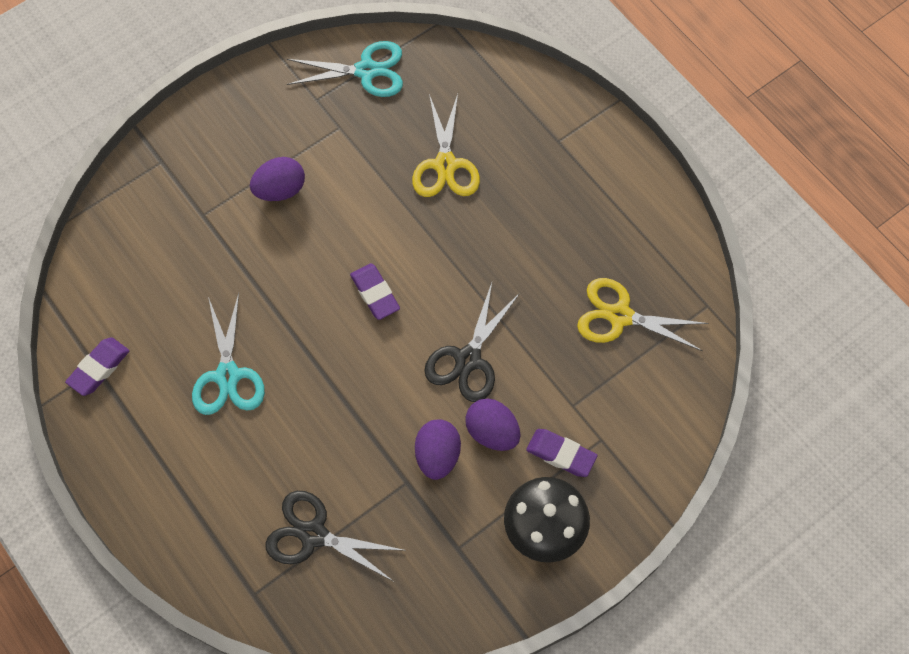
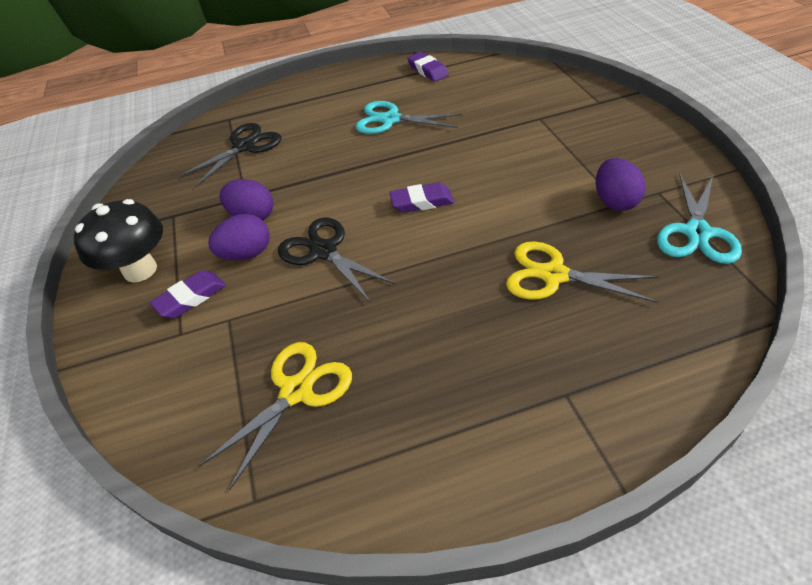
camera: 115 degrees right, 20 degrees down
purple egg [250,157,305,201] -> purple egg moved to [596,158,646,211]

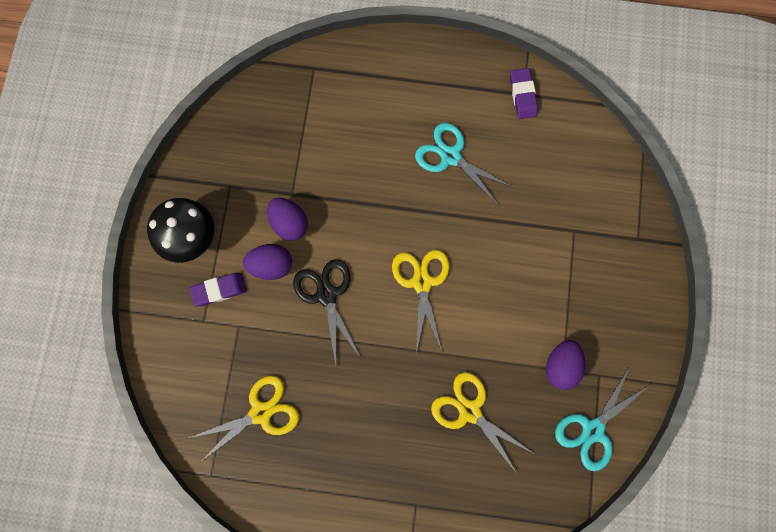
camera: 20 degrees right, 30 degrees up
black scissors [178,123,281,187] -> none
purple eraser [389,182,454,213] -> yellow scissors [392,250,450,353]

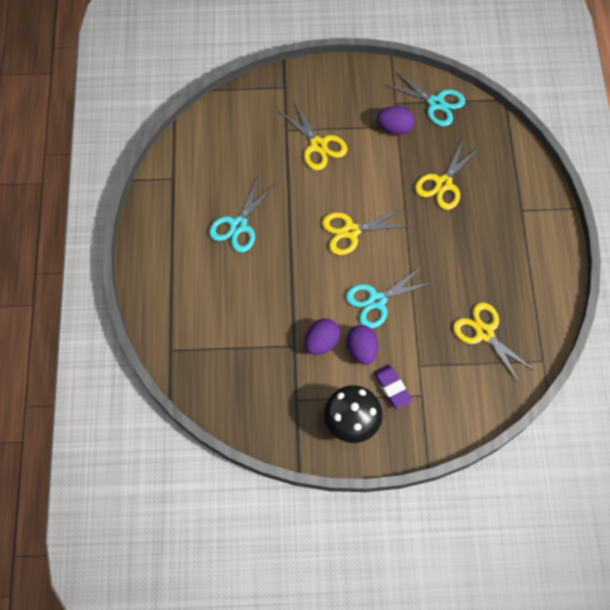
camera: 100 degrees left, 10 degrees down
black scissors [293,259,360,365] -> turquoise scissors [346,266,434,328]
purple eraser [510,68,538,119] -> none
none -> yellow scissors [279,102,347,170]

